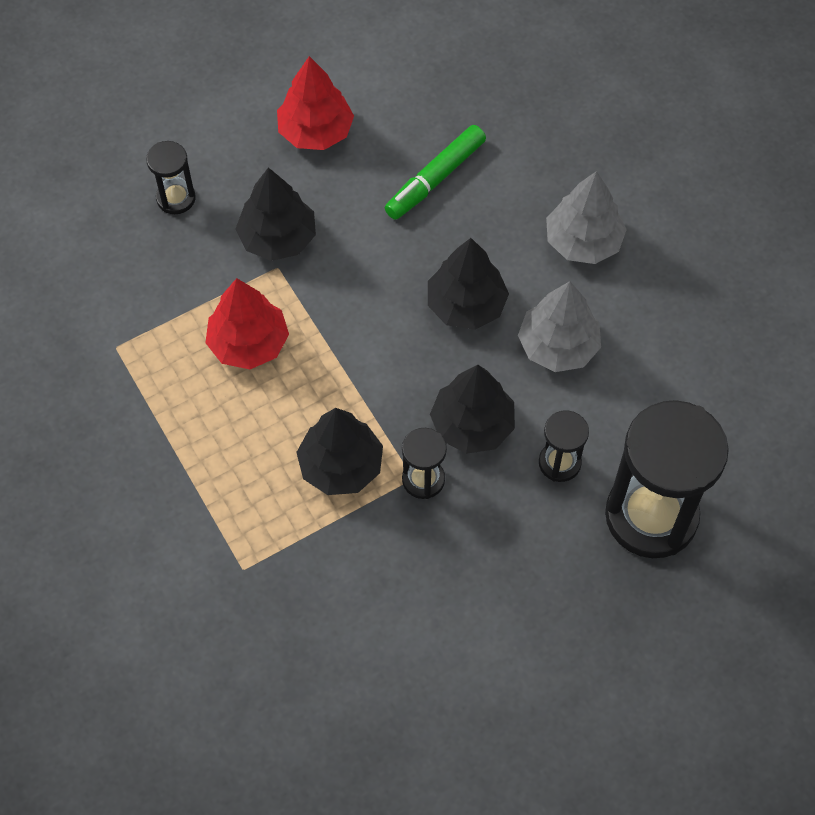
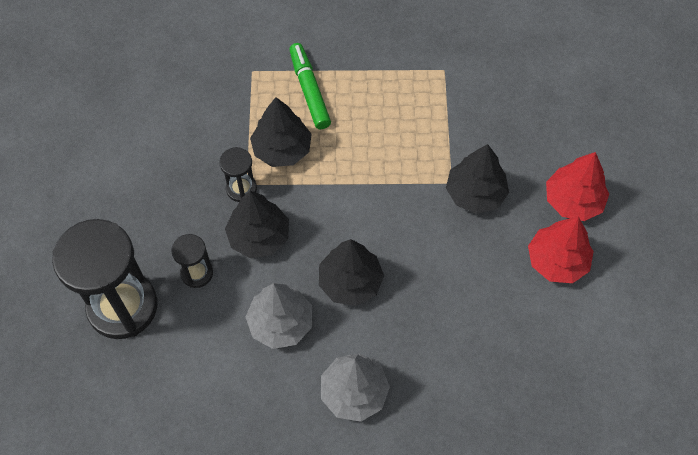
camera: 120 degrees right, 0 degrees up
black hourglass [146,141,196,214] -> none
red tree [205,278,289,369] -> red tree moved to [546,152,609,221]
green marker [385,125,486,220] -> green marker moved to [289,43,331,129]

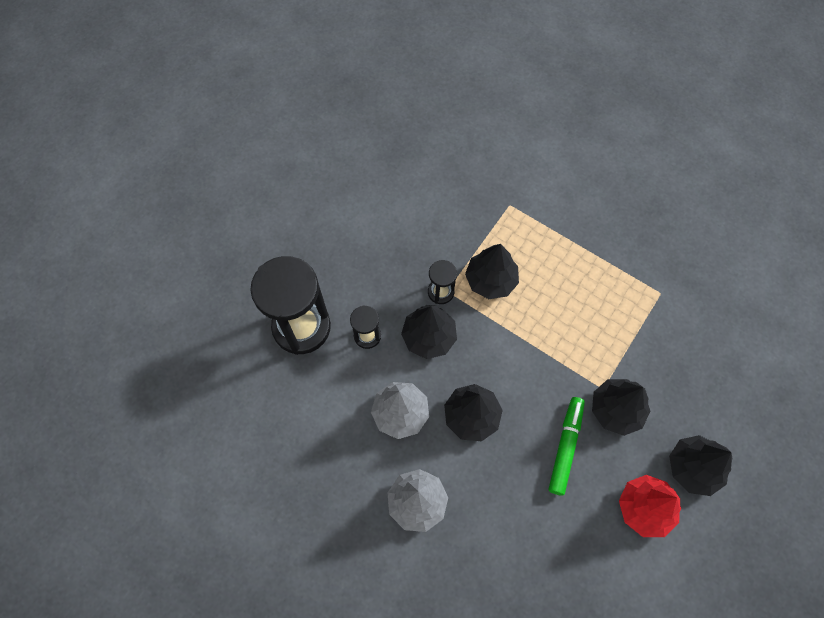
camera: 35 degrees right, 5 degrees up
green marker [289,43,331,129] -> green marker moved to [549,397,585,496]
red tree [546,152,609,221] -> black tree [669,435,732,496]

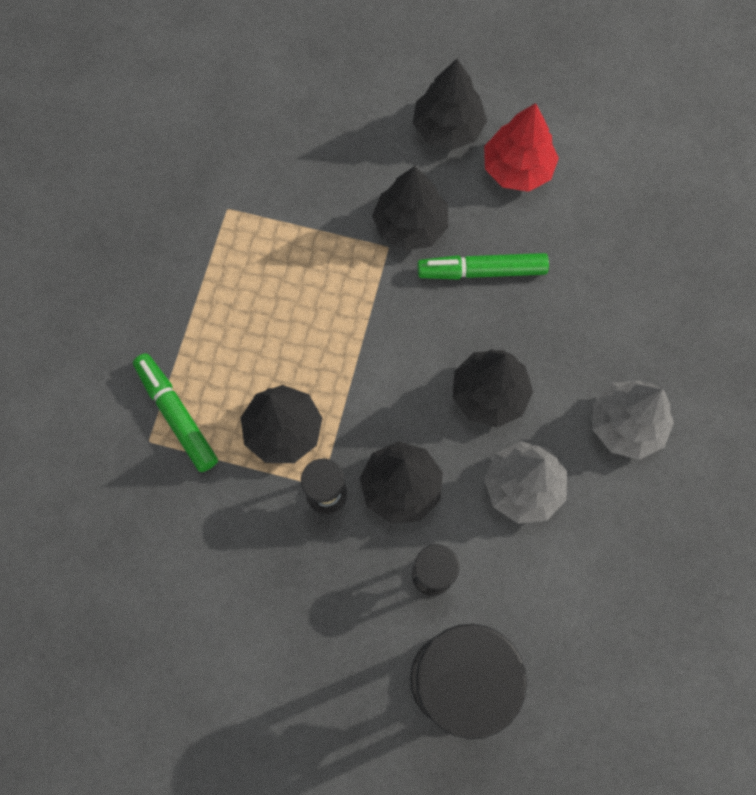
camera: 110 degrees left, 5 degrees up
none -> green marker [133,353,218,472]

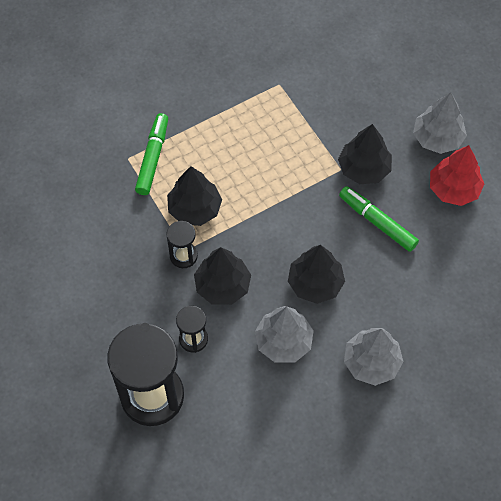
camera: 45 degrees right, 10 degrees down
black tree [413,59,487,150] -> grey tree [413,92,467,154]

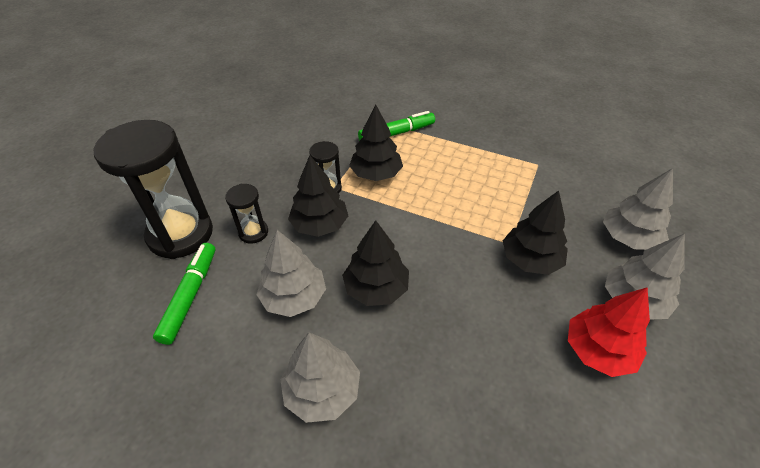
camera: 55 degrees right, 15 degrees down
green marker [339,186,419,252] -> green marker moved to [153,243,215,345]
none -> grey tree [603,168,673,250]

